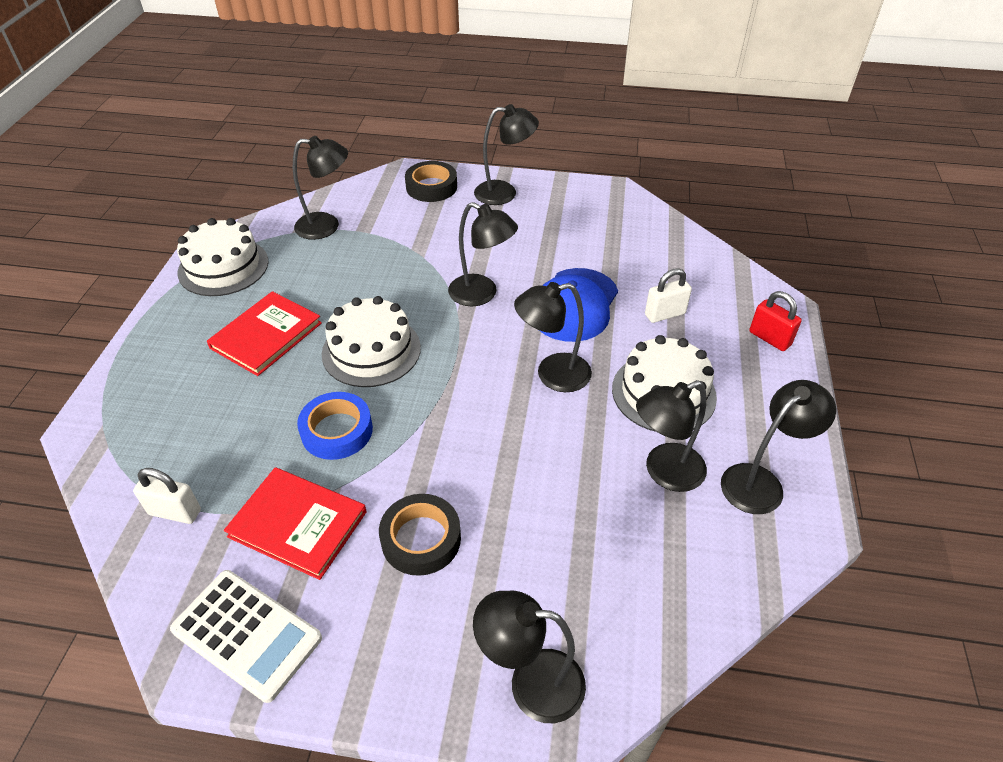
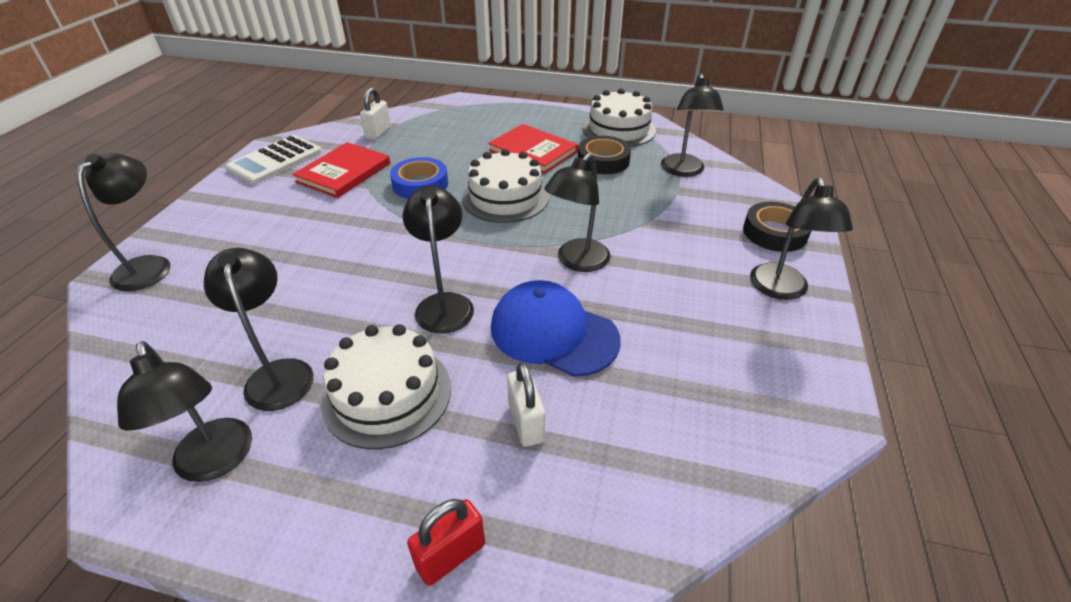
camera: 95 degrees right, 5 degrees down
black tape [379,494,461,576] -> black tape moved to [578,136,631,174]

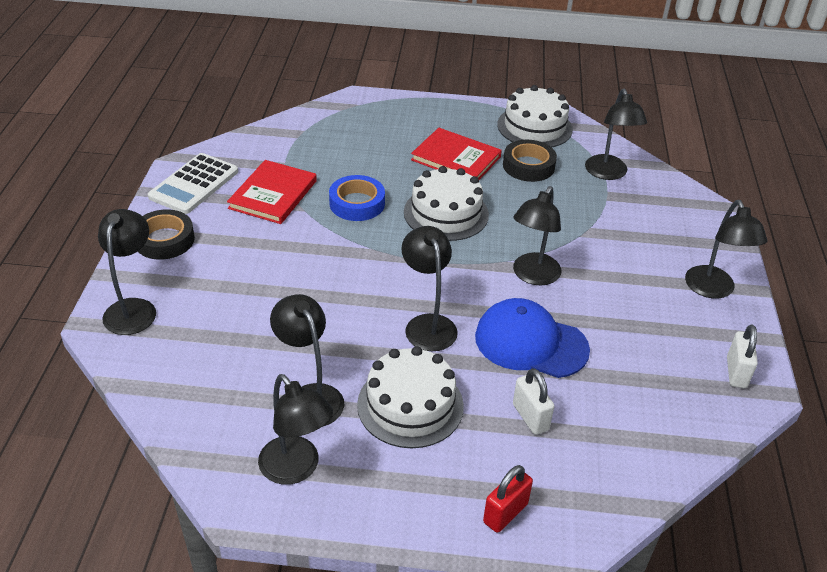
camera: 10 degrees left, 0 degrees up
white padlock [360,87,391,140] -> white padlock moved to [727,325,758,388]
black tape [743,202,811,252] -> black tape moved to [138,209,195,260]

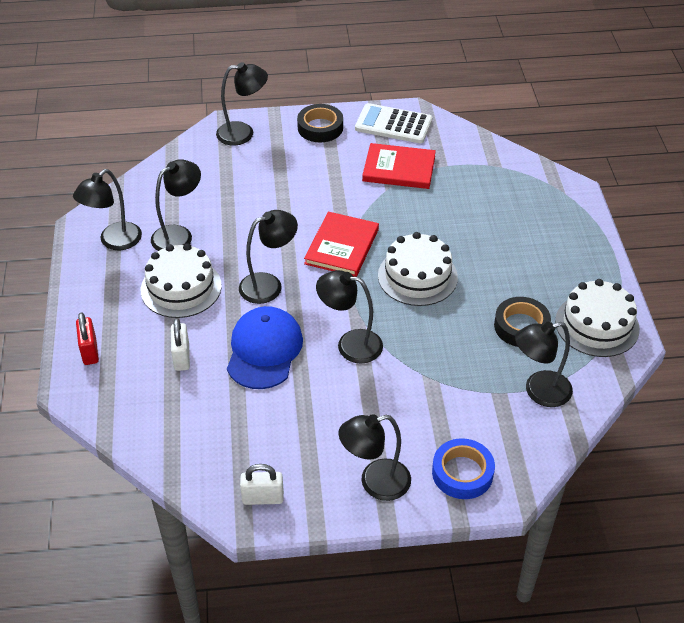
camera: 80 degrees right, 5 degrees up
blue tape [329,175,385,221] -> blue tape moved to [432,438,495,499]
red book [411,128,502,180] -> red book moved to [304,212,379,277]
red padlock [483,465,533,533] -> red padlock turned 45 degrees clockwise [76,312,99,365]
white padlock [513,368,554,435] -> white padlock turned 60 degrees counterclockwise [171,318,190,371]

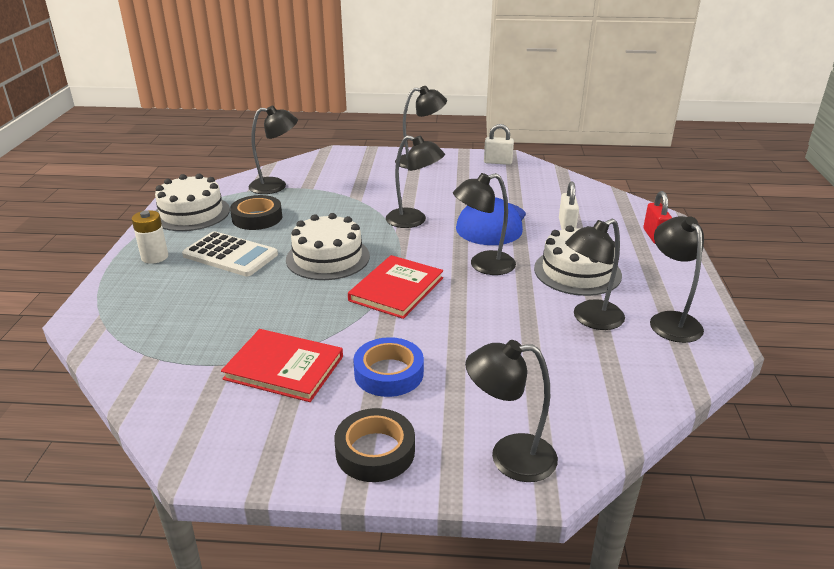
camera: 170 degrees left, 15 degrees down
black lamp [73,169,142,250] -> black lamp turned 60 degrees counterclockwise [650,216,704,343]
white calculator [355,103,432,143] -> white calculator moved to [182,231,278,276]
blue tape [432,438,495,499] -> blue tape moved to [353,337,424,397]
none -> white battery [131,210,168,264]

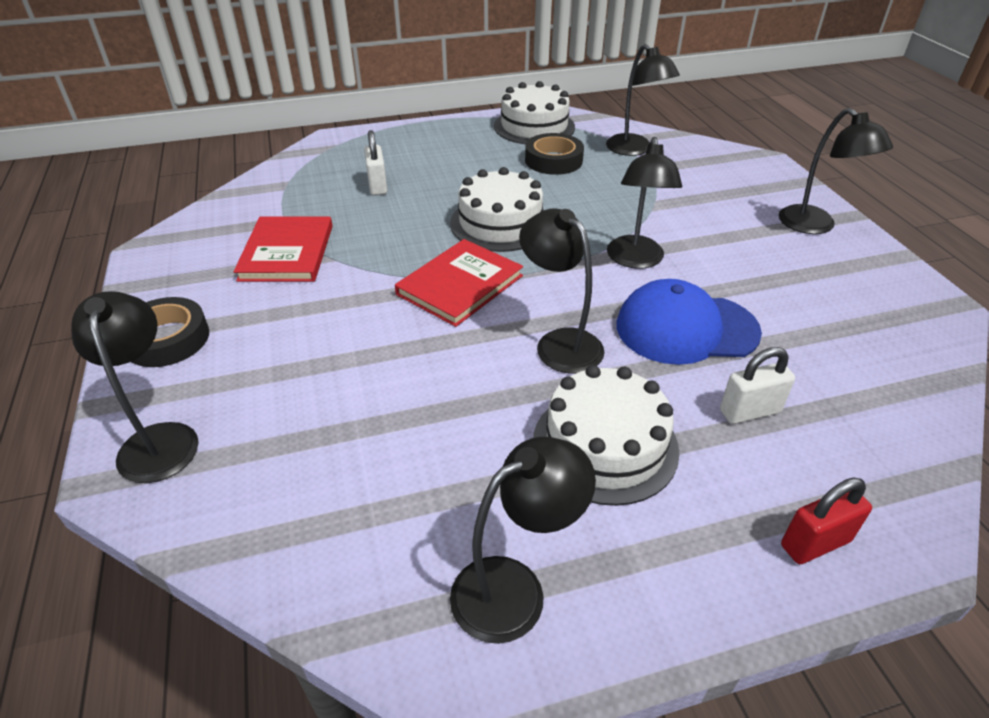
camera: 70 degrees right, 10 degrees up
white battery [131,210,168,264] -> none
white calculator [182,231,278,276] -> none
red book [348,255,443,319] -> red book turned 60 degrees counterclockwise [395,239,523,327]
blue tape [353,337,424,397] -> none
white padlock [484,124,514,165] -> white padlock moved to [364,130,387,196]
black lamp [565,219,625,330] -> none

